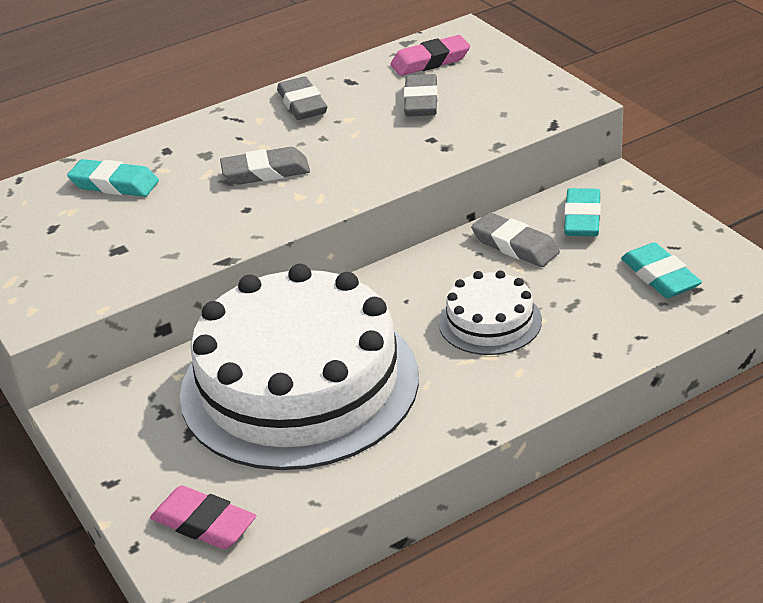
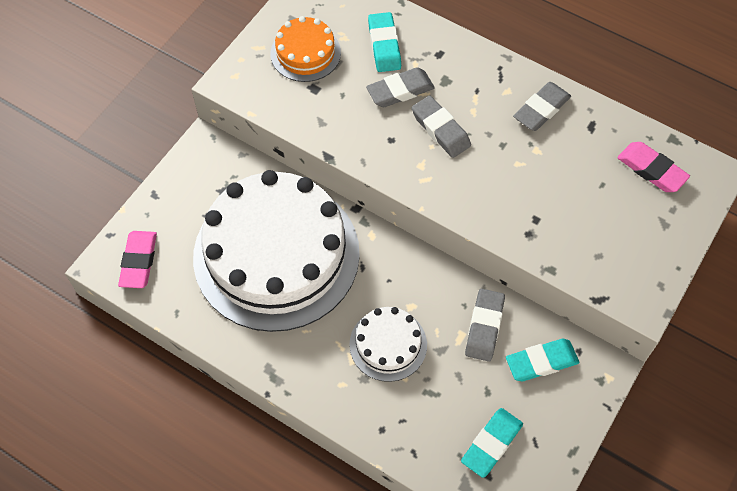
camera: 60 degrees right, 25 degrees up
grey eraser [404,74,438,117] -> grey eraser moved to [366,67,435,107]
none -> orange cake [271,16,341,82]

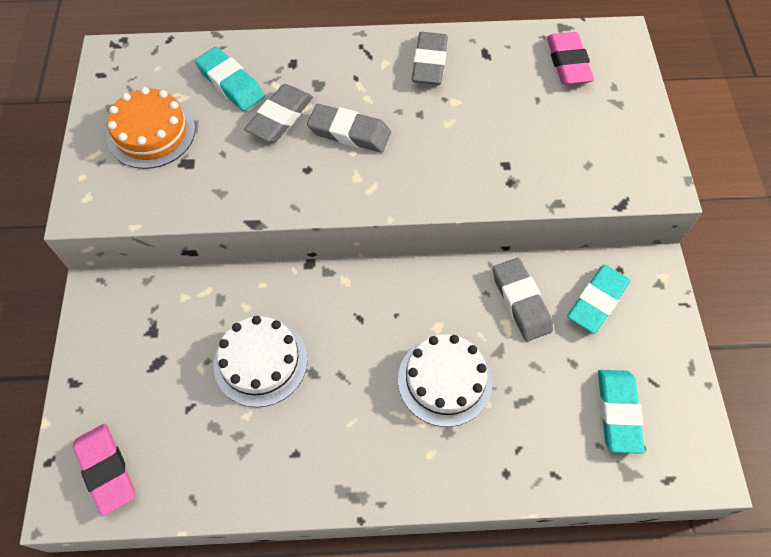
camera: 35 degrees left, 0 degrees up
white cake [193,170,360,332] -> white cake [214,316,307,407], size x0.45
pink eraser [617,142,690,192] -> pink eraser turned 75 degrees clockwise [547,32,594,85]

